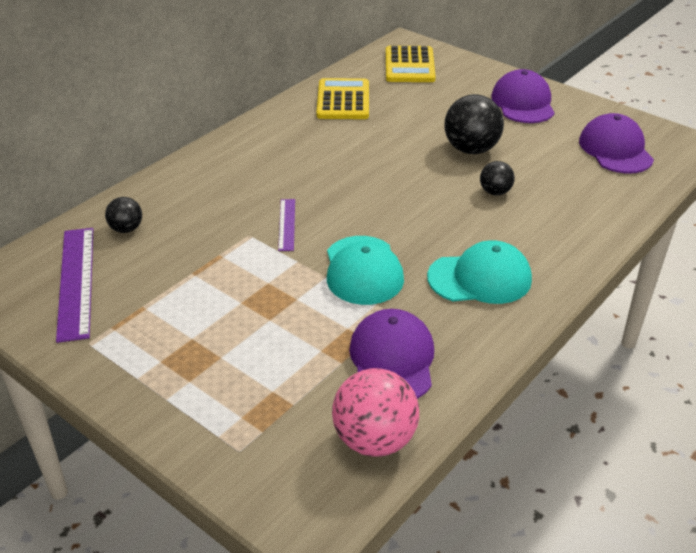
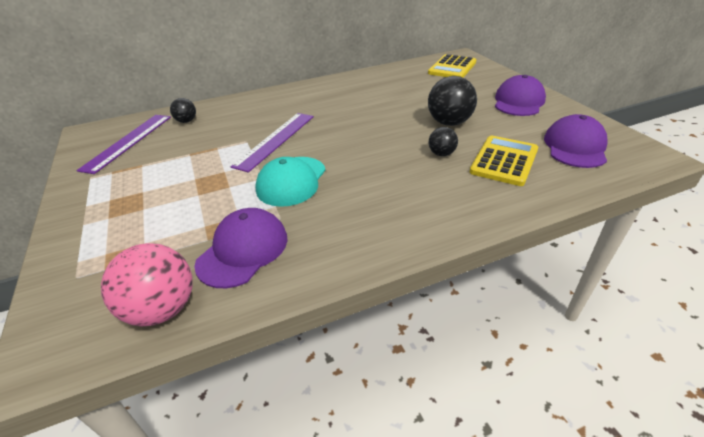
camera: 30 degrees right, 0 degrees up
purple ruler [278,199,295,251] -> purple ruler [231,113,314,172], size x1.87
yellow calculator [317,78,369,119] -> yellow calculator moved to [470,135,538,186]
turquoise cap [427,240,532,304] -> none

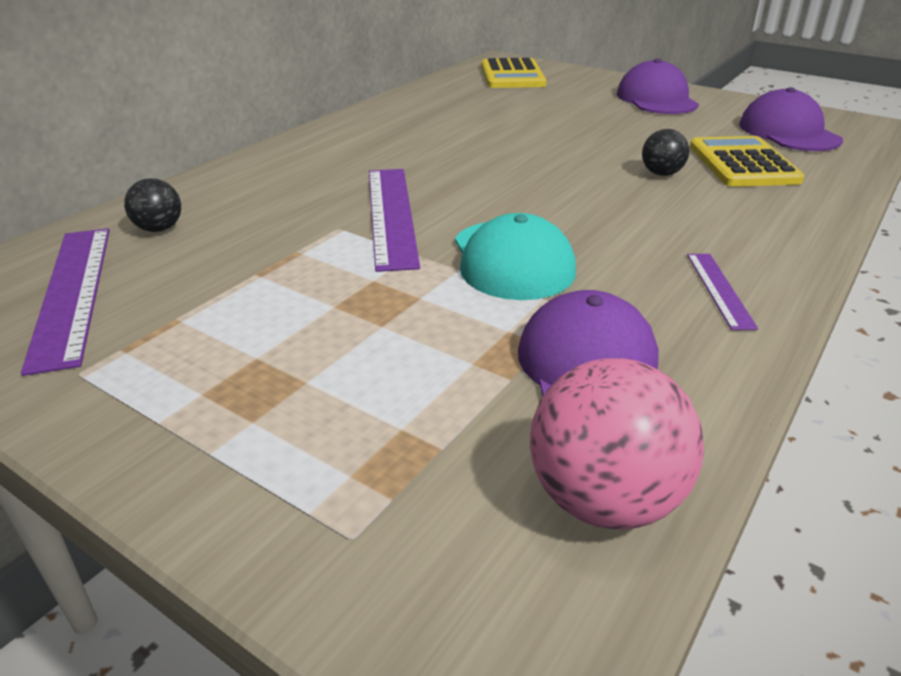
camera: 35 degrees left, 5 degrees down
black ball [428,76,477,126] -> none
none -> purple ruler [687,254,758,330]

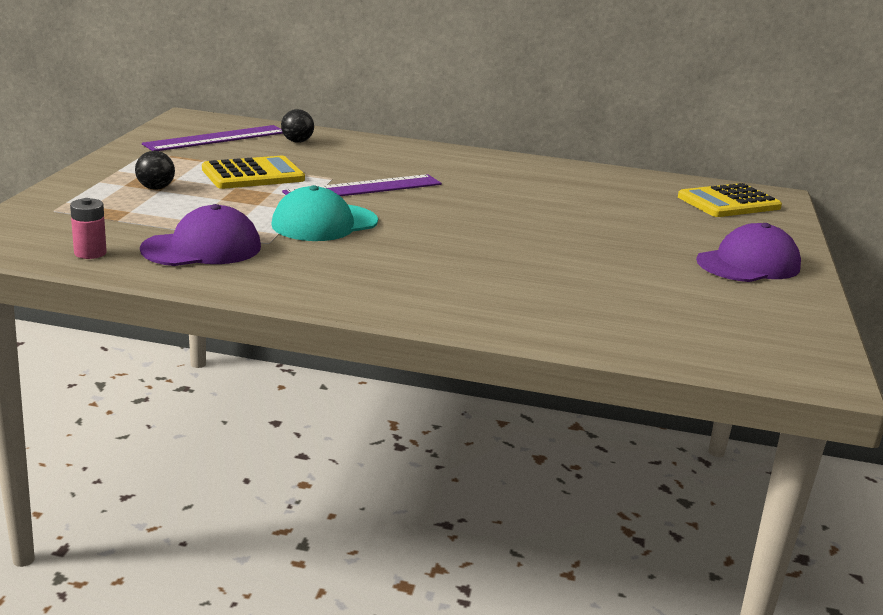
camera: 65 degrees right, 10 degrees down
pink ball [530,358,704,529] -> pink battery [70,198,107,259]
black ball [642,129,689,176] -> black ball moved to [135,151,175,190]
purple ruler [687,254,758,330] -> none
yellow calculator [690,136,805,187] -> yellow calculator moved to [202,156,305,189]
purple cap [739,87,843,151] -> none

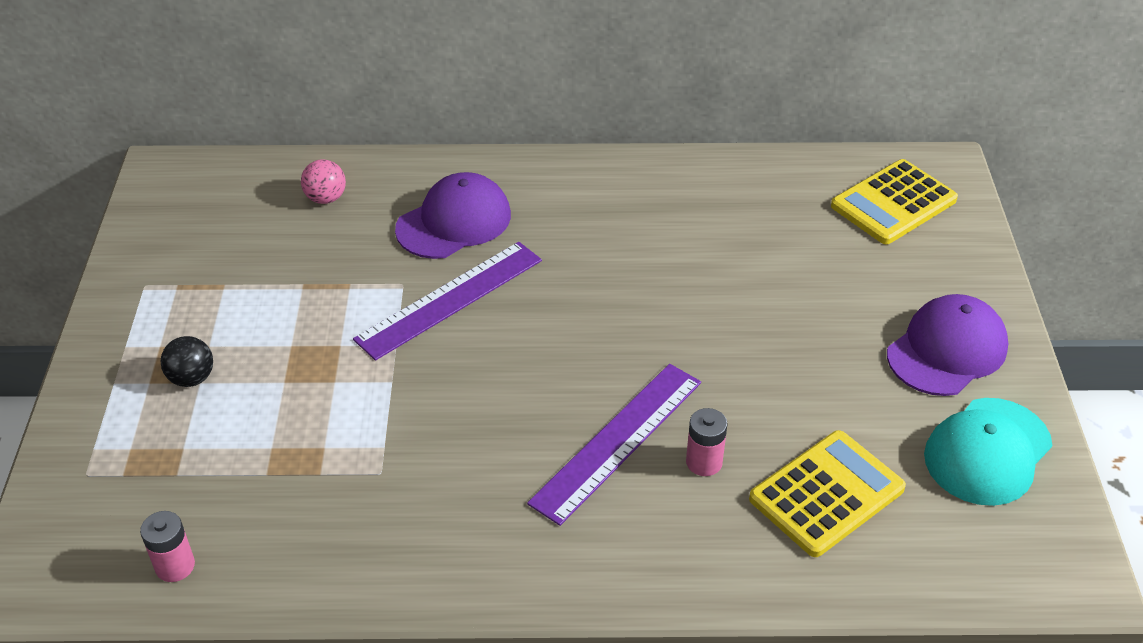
camera: 10 degrees left, 20 degrees up
purple cap [140,204,261,266] -> purple cap moved to [395,172,511,259]
purple ruler [142,125,283,151] -> purple ruler moved to [527,364,701,526]
yellow calculator [202,156,305,189] -> yellow calculator moved to [749,430,906,557]
turquoise cap [271,185,378,241] -> turquoise cap moved to [924,398,1052,506]
black ball [281,109,314,143] -> pink ball [301,159,346,204]
none -> pink battery [686,408,728,476]

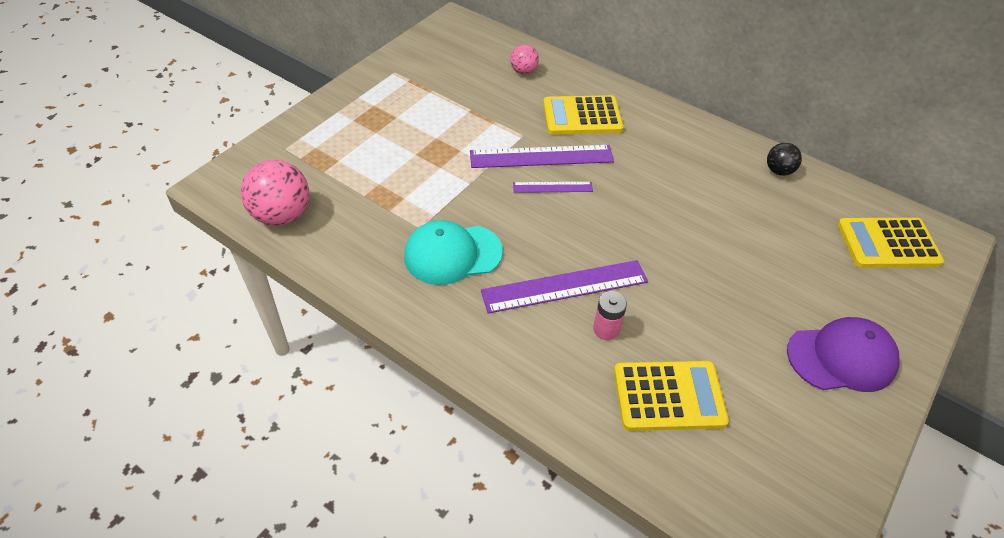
camera: 35 degrees right, 5 degrees up
pink battery [140,511,195,582] -> pink ball [241,160,309,226]
black ball [161,336,213,387] -> black ball moved to [767,143,802,176]
purple cap [395,172,511,259] -> yellow calculator [543,95,624,135]
turquoise cap [924,398,1052,506] -> turquoise cap moved to [404,220,503,285]
none -> purple ruler [513,182,593,193]

